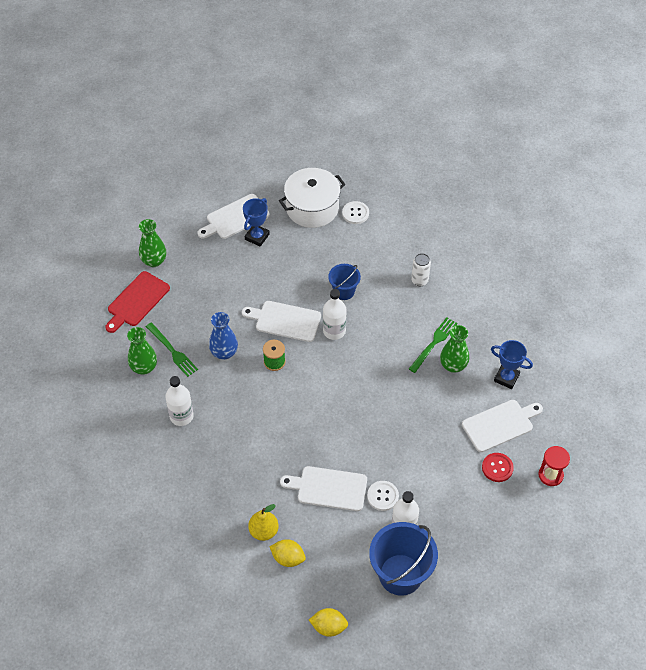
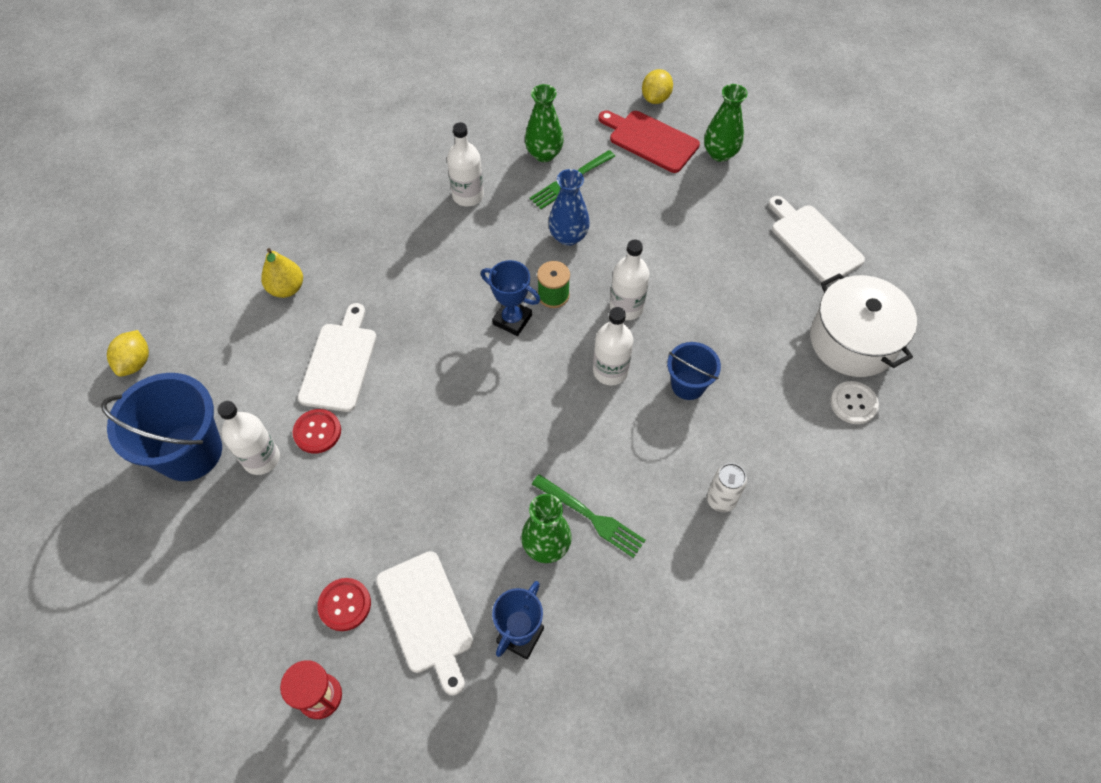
camera: 90 degrees right, 5 degrees up
white cutting board [242,301,321,342] -> white bottle [610,239,650,320]
blue trophy [243,198,270,247] -> blue trophy moved to [481,260,540,336]
yellow lemon [269,539,306,567] -> yellow lemon moved to [642,69,673,104]
white button [367,481,399,511] -> red button [293,409,341,453]

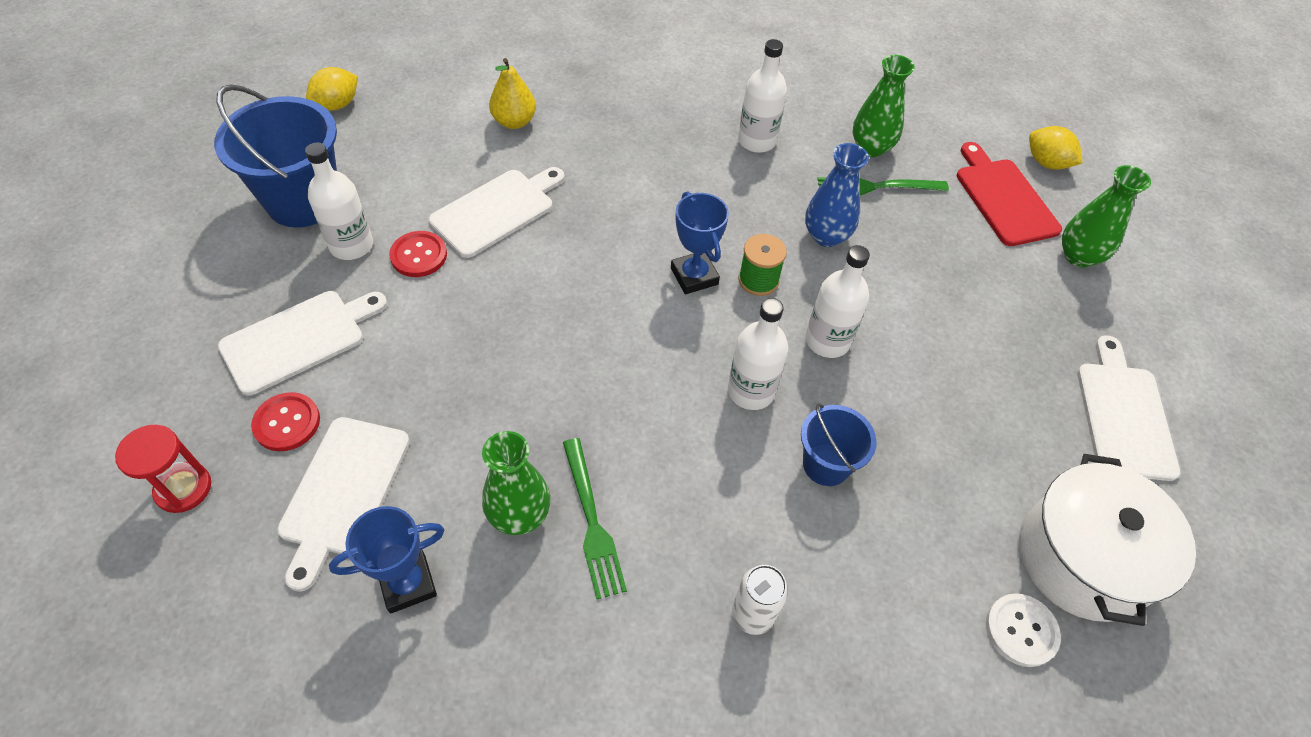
camera: 35 degrees right, 5 degrees down
yellow lemon [642,69,673,104] -> yellow lemon turned 75 degrees clockwise [1029,126,1082,170]
none -> white cutting board [218,291,387,396]

